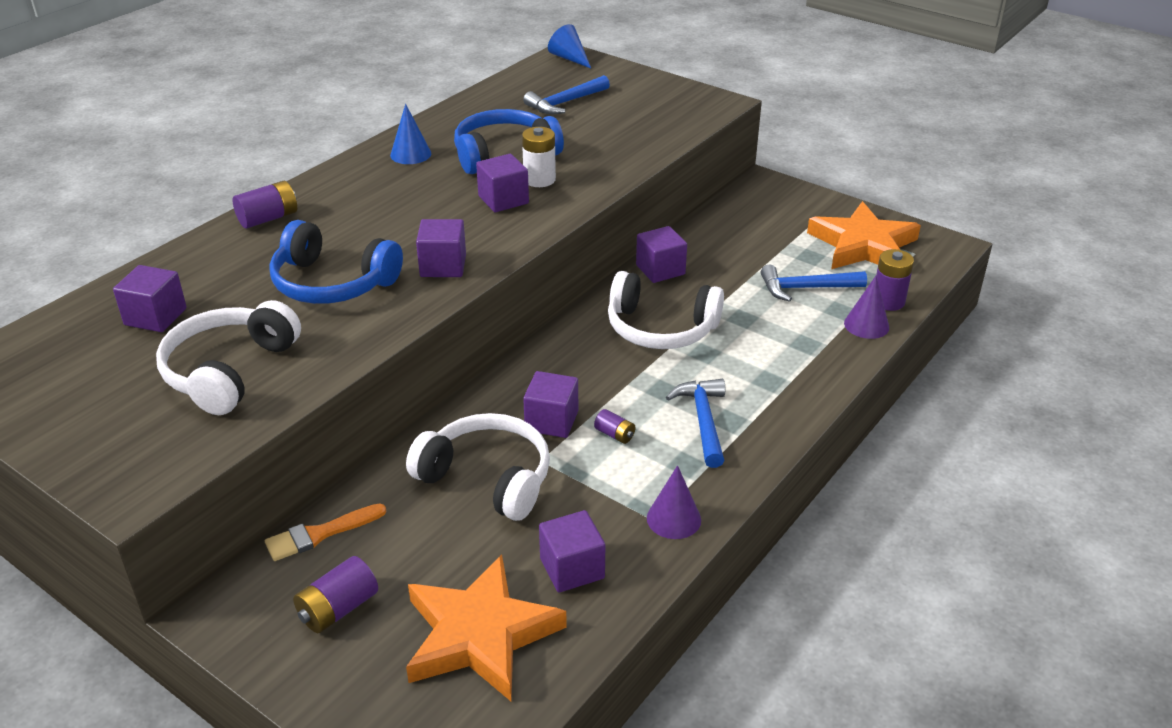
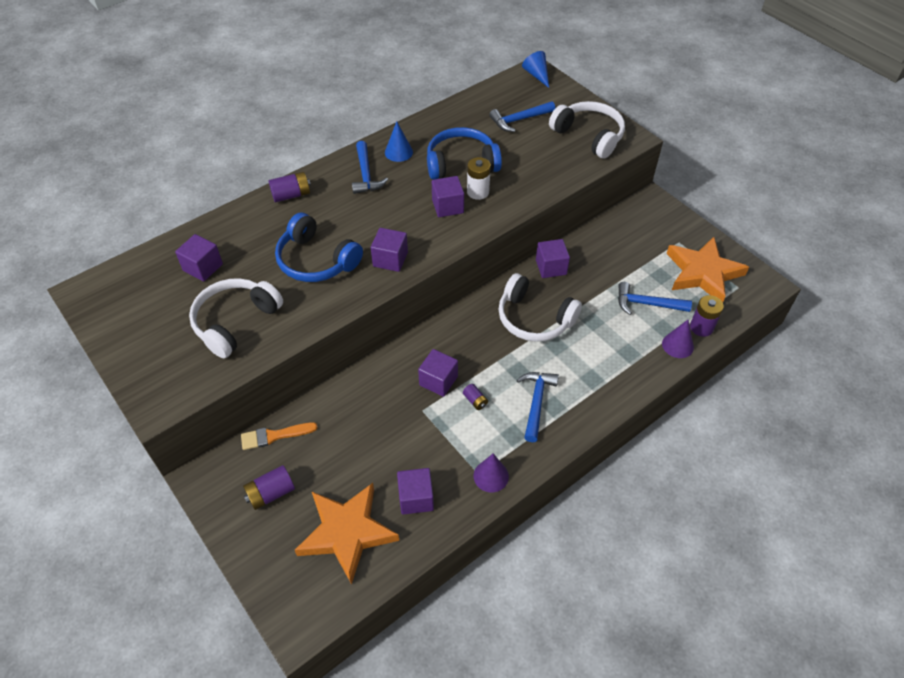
camera: 15 degrees right, 15 degrees up
white headphones [406,413,550,521] -> white headphones moved to [549,101,625,158]
none -> blue hammer [352,141,388,194]

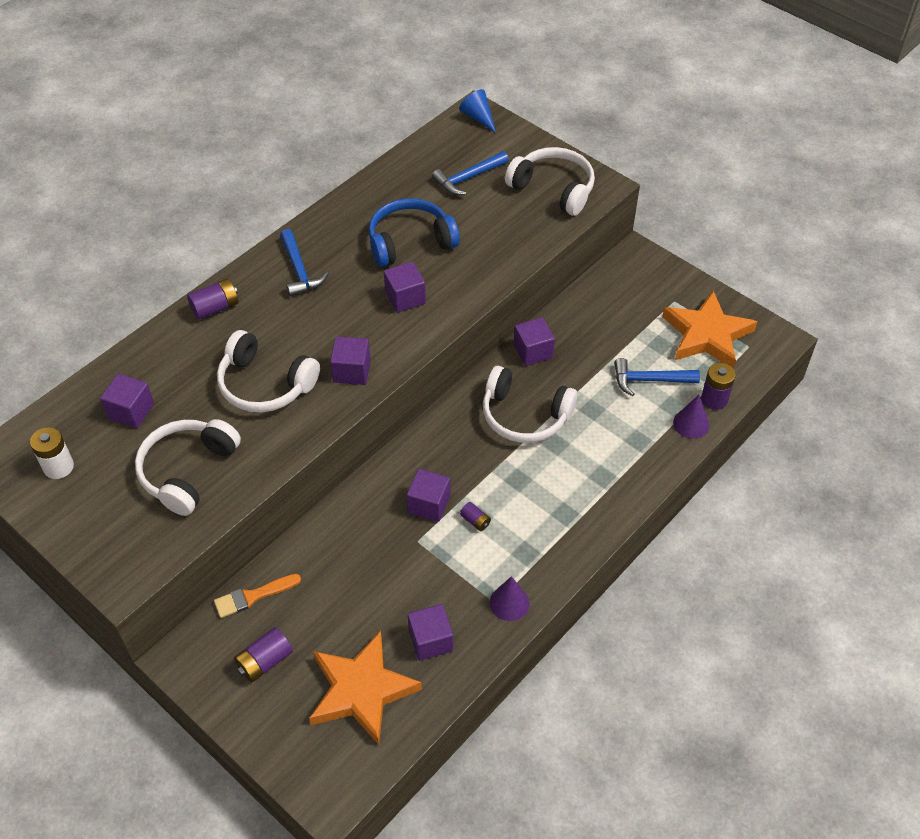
camera: 10 degrees left, 0 degrees up
blue headphones [275,213,363,282] -> white headphones [217,330,320,412]
blue cone [385,121,413,162] -> none
white battery [467,157,491,200] -> white battery moved to [30,427,74,479]
blue hammer [517,372,559,442] -> none

